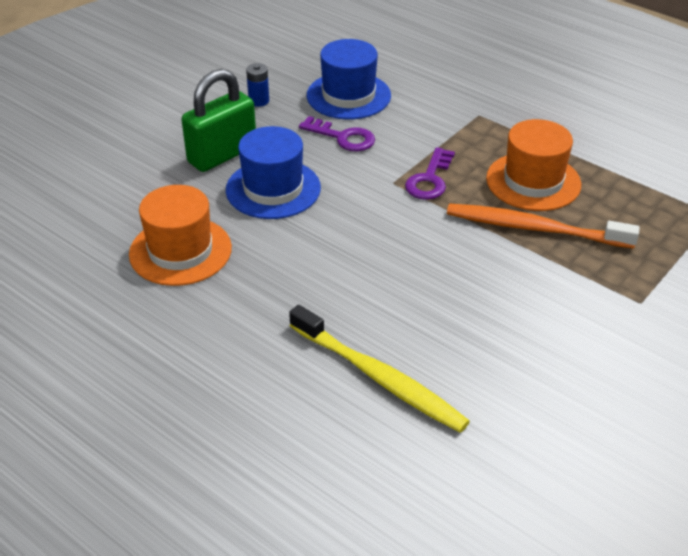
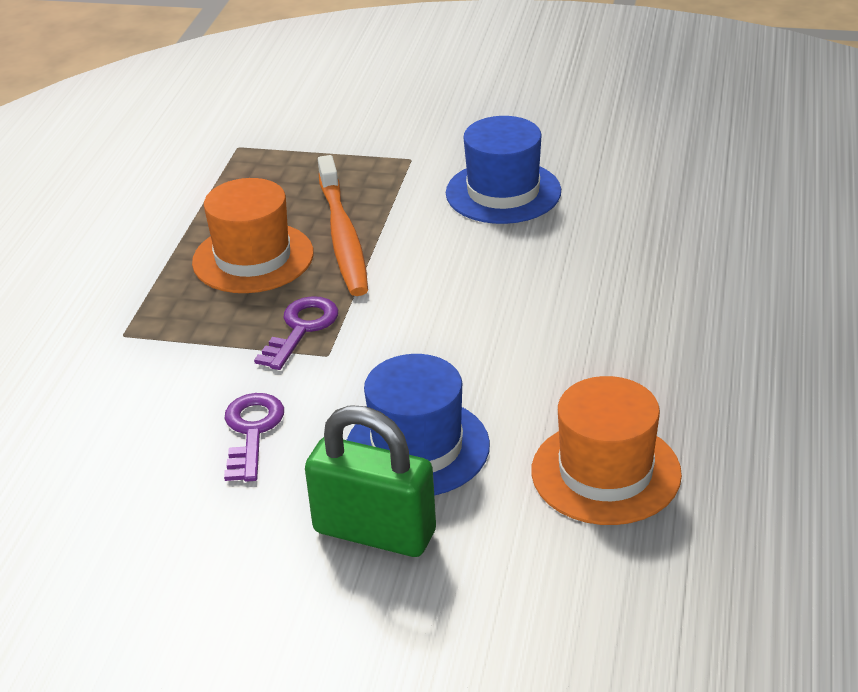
camera: 115 degrees left, 5 degrees down
blue battery [246,63,269,107] -> none
yellow toothbrush [289,305,470,433] -> none
blue hat [307,39,391,119] -> blue hat moved to [446,116,561,224]
purple key [405,147,455,200] -> purple key turned 60 degrees counterclockwise [254,296,338,370]

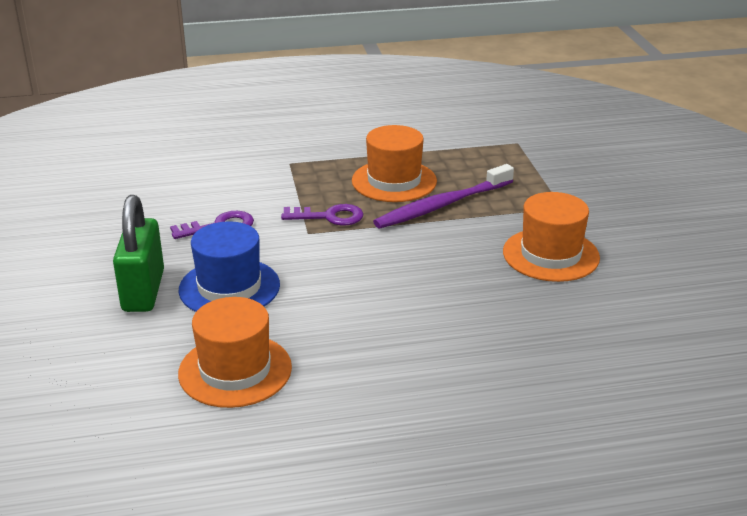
camera: 65 degrees right, 5 degrees down
orange toothbrush [318,155,368,296] -> purple toothbrush [373,164,514,228]
blue hat [446,116,561,224] -> orange hat [503,192,600,282]

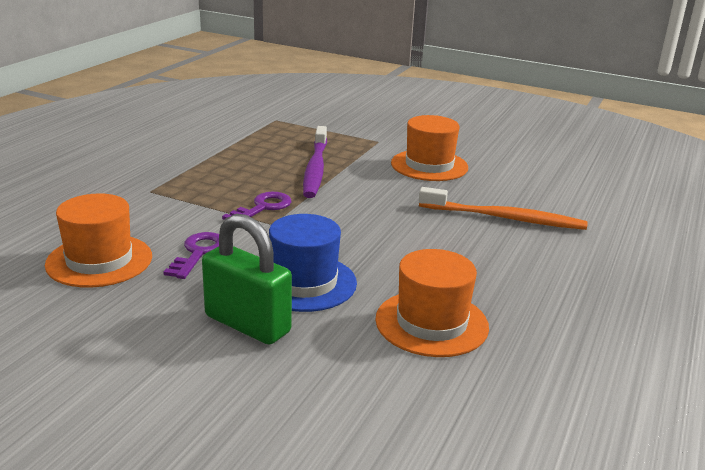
camera: 55 degrees left, 5 degrees down
orange hat [352,125,437,202] -> orange hat moved to [45,193,152,288]
none -> orange toothbrush [419,187,588,230]

